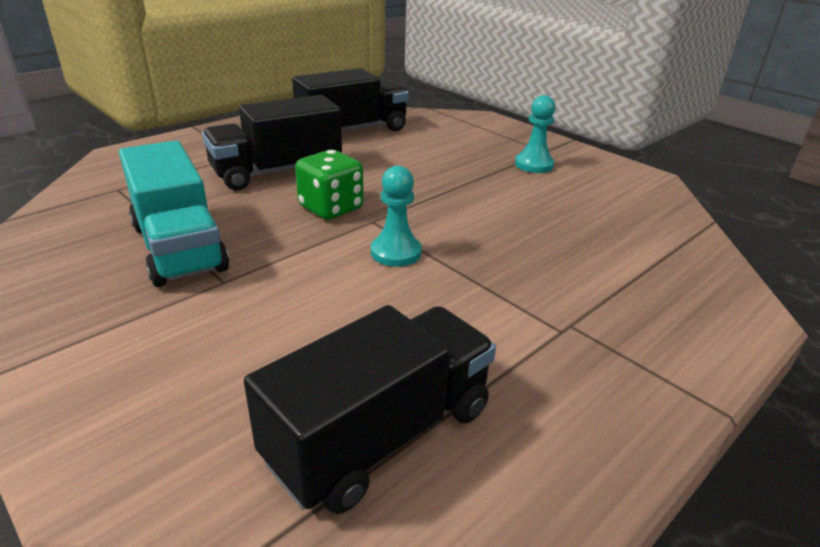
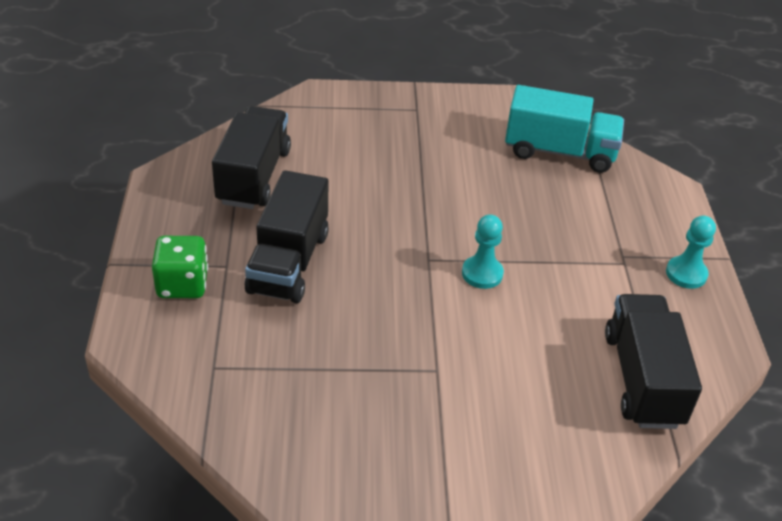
camera: 50 degrees left, 10 degrees up
turquoise truck [119,140,229,287] -> turquoise truck moved to [505,85,624,173]
green dice [295,150,363,220] -> green dice moved to [152,236,208,298]
turquoise pawn [515,95,556,173] -> turquoise pawn moved to [666,216,716,289]

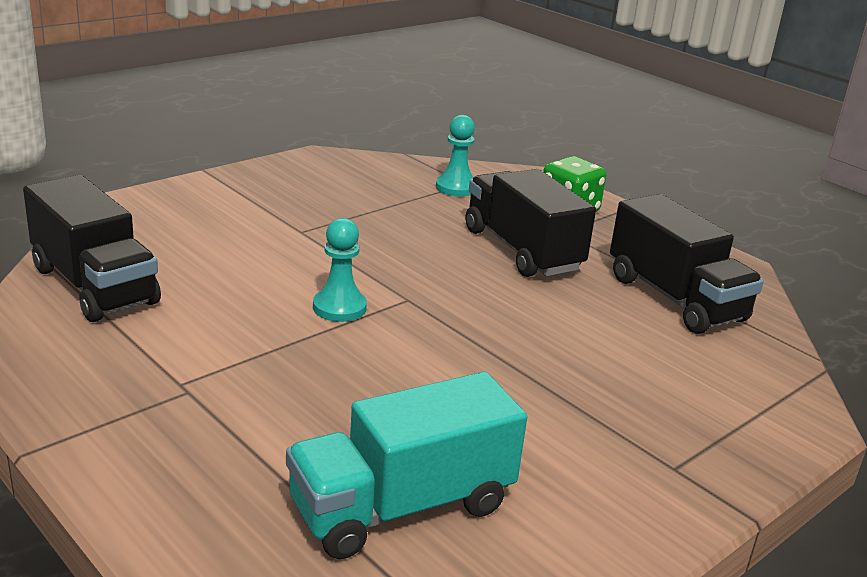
camera: 140 degrees right, 15 degrees down
turquoise pawn [666,216,716,289] -> turquoise pawn moved to [436,115,475,196]

